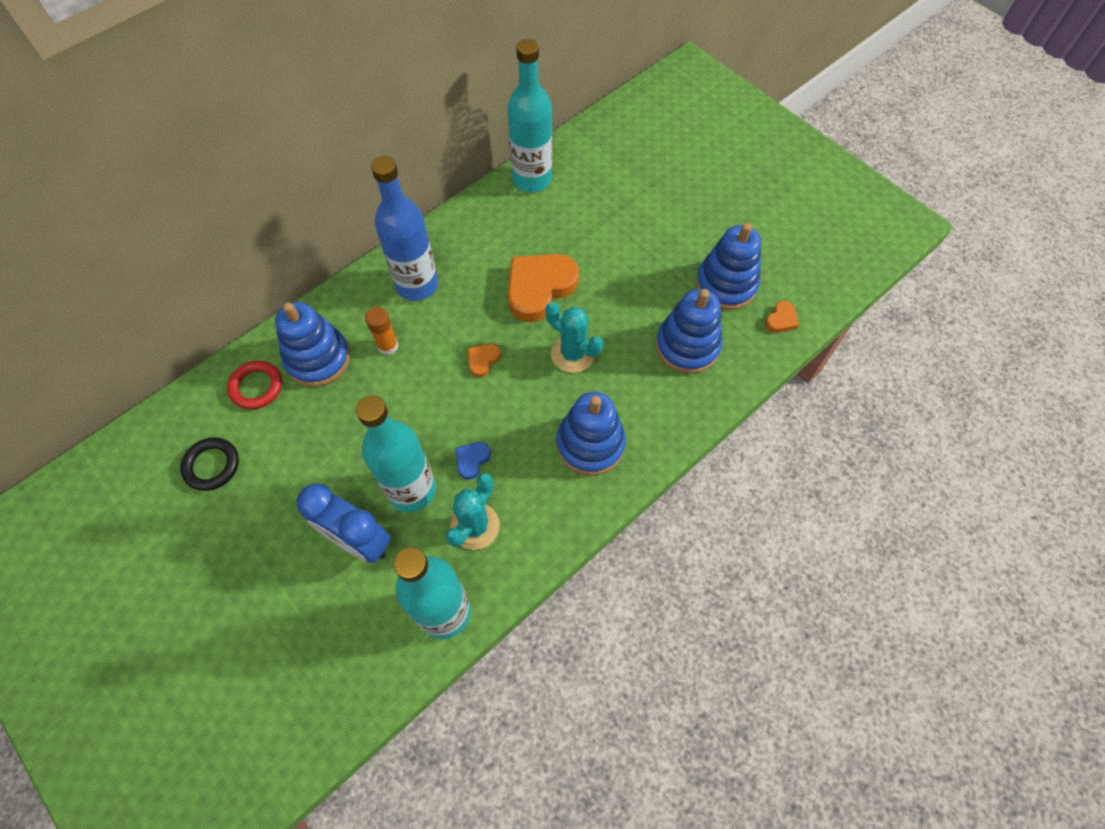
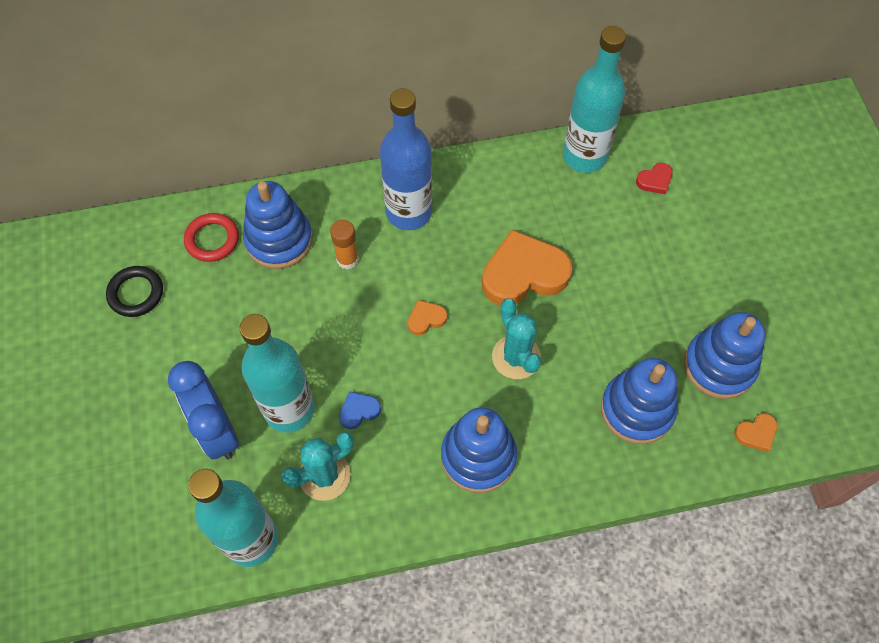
camera: 30 degrees right, 0 degrees up
none -> red heart [636,163,673,194]

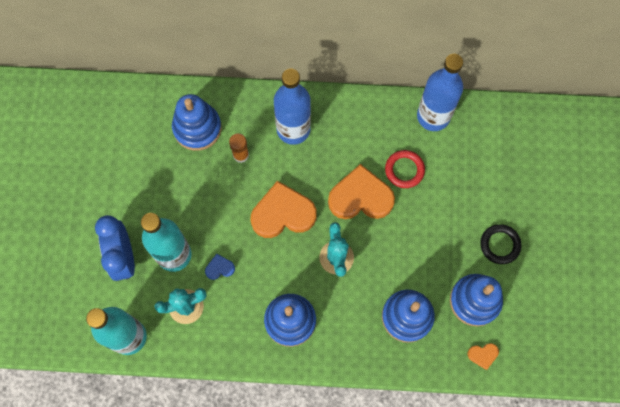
camera: 15 degrees right, 10 degrees up
black ring [106,266,163,317] -> black ring moved to [480,224,521,264]
red ring [184,213,239,262] -> red ring moved to [385,150,425,188]
orange heart [408,300,447,335] -> orange heart [250,181,317,238], size x2.25
turquoise bottle [563,26,626,173] -> blue bottle [417,54,463,131]
red heart [636,163,673,194] -> none

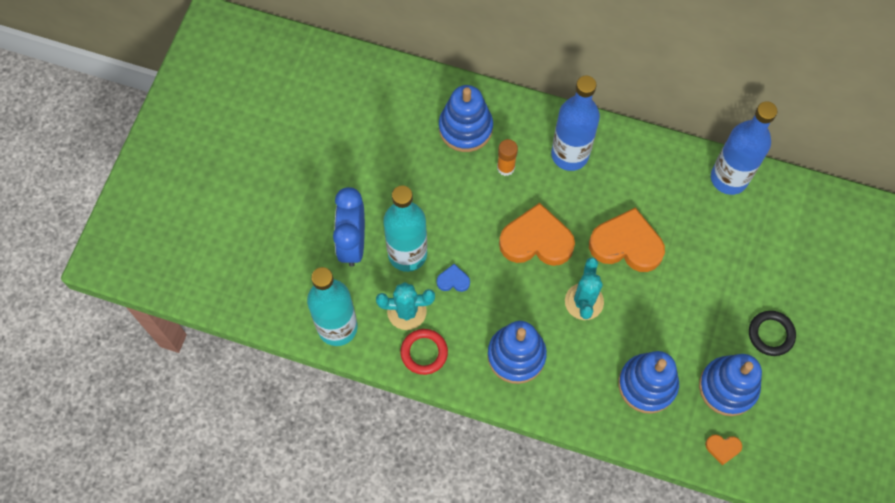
camera: 15 degrees right, 5 degrees down
red ring [385,150,425,188] -> red ring moved to [400,329,448,375]

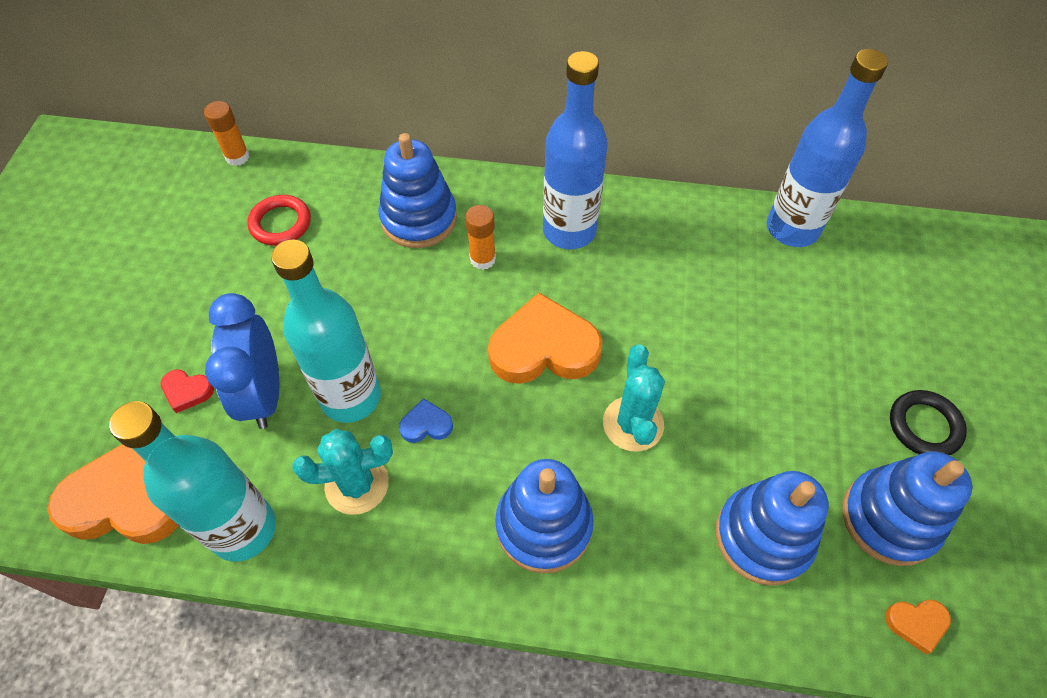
camera: 10 degrees left, 10 degrees down
red ring [400,329,448,375] -> red ring moved to [247,195,311,246]
orange heart [589,207,665,272] -> orange heart moved to [47,444,179,544]
none -> red heart [160,370,214,413]
none -> orange glue stick [204,101,250,166]

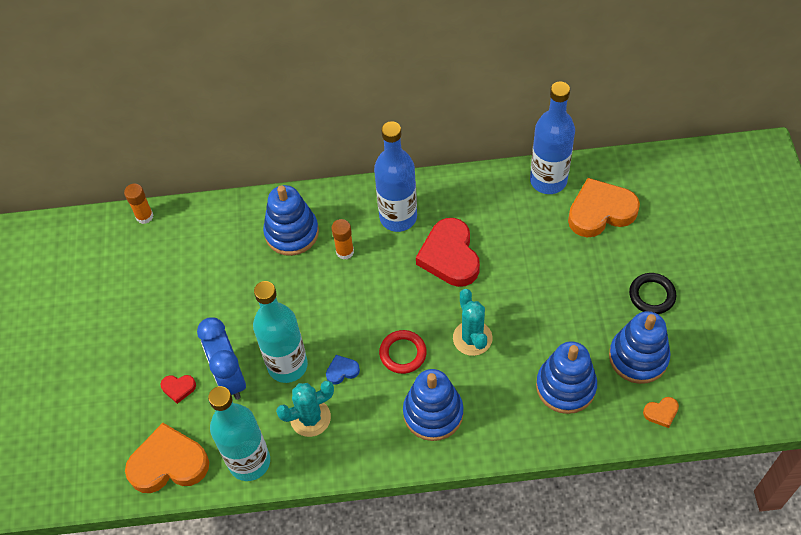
camera: 10 degrees left, 0 degrees up
red ring [247,195,311,246] -> red ring moved to [379,330,427,374]
orange heart [488,293,602,384] -> orange heart moved to [568,178,640,237]
none -> red heart [416,218,480,287]

